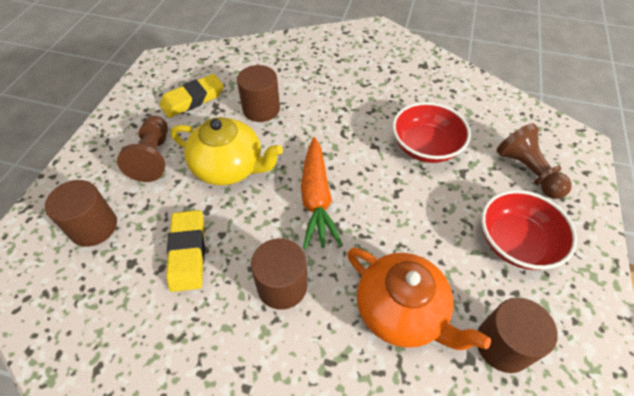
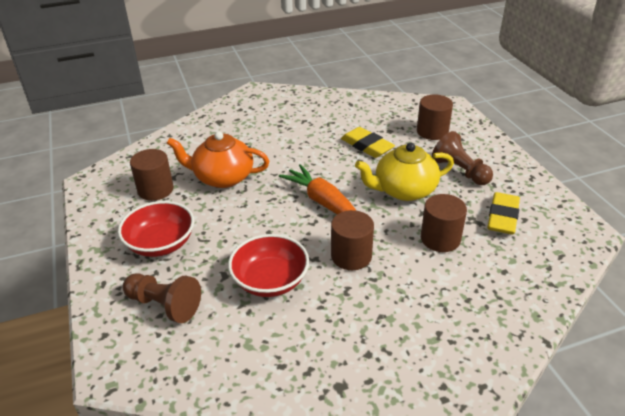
camera: 145 degrees right, 15 degrees down
brown cylinder [251,238,307,310] -> brown cylinder moved to [331,210,374,270]

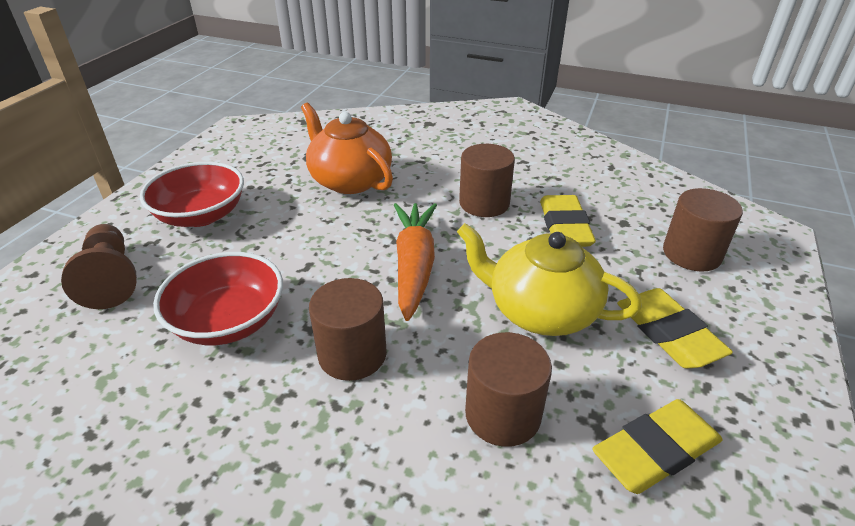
camera: 40 degrees right, 0 degrees up
brown cylinder [130,149,174,201] -> brown cylinder moved to [459,144,515,217]
brown pawn [432,131,493,185] -> yellow eraser [617,288,733,369]

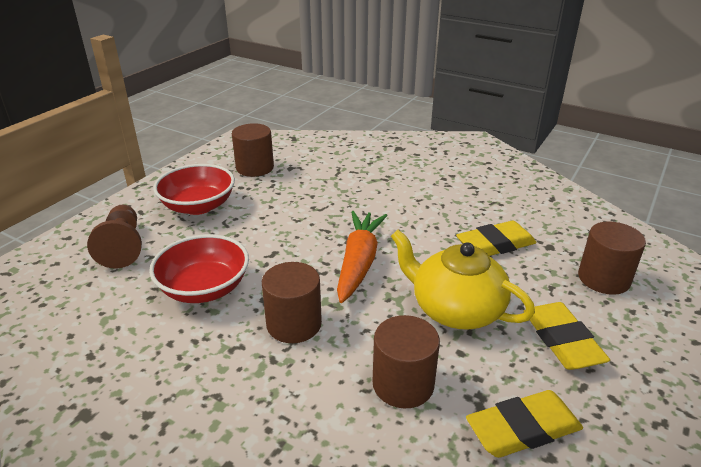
camera: 10 degrees right, 5 degrees down
orange teapot [301,103,393,194] -> none
brown cylinder [459,144,515,217] -> brown cylinder moved to [232,123,274,177]
yellow eraser [540,195,596,247] -> yellow eraser turned 60 degrees clockwise [456,221,537,256]

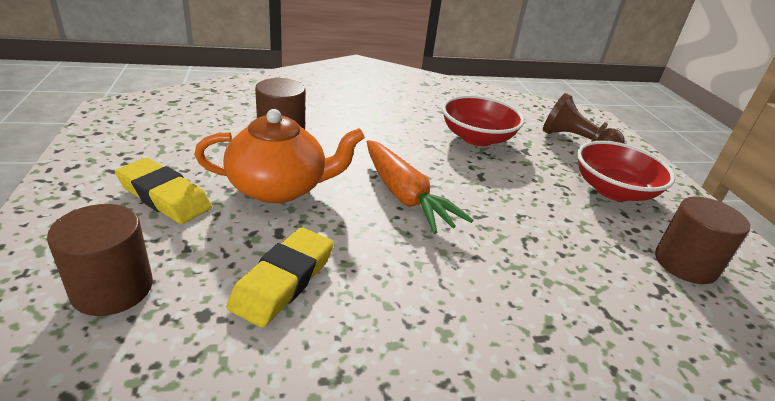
camera: 135 degrees right, 0 degrees up
brown cylinder [262,262,322,343] -> none
yellow teapot [391,230,535,330] -> orange teapot [194,109,365,203]
yellow eraser [466,390,583,458] -> none

